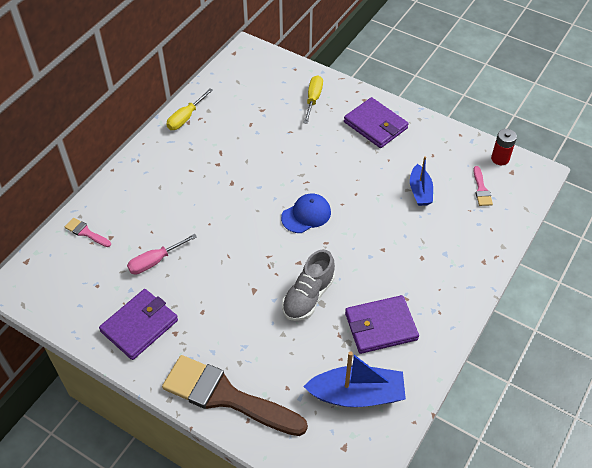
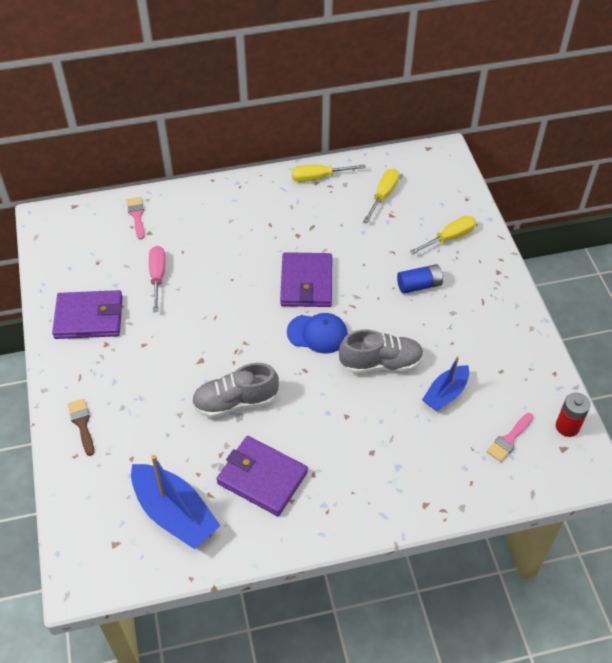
camera: 45 degrees right, 0 degrees up
pink screwdriver [127,234,197,275] -> pink screwdriver turned 75 degrees clockwise [149,246,166,312]
brown brush [162,355,308,436] -> brown brush [68,399,94,456], size x0.41
purple wallet [344,97,408,148] -> purple wallet moved to [280,252,332,307]
none -> grey shoe [339,329,424,374]
none -> yellow screwdriver [363,169,399,223]
none -> blue battery [397,264,443,294]

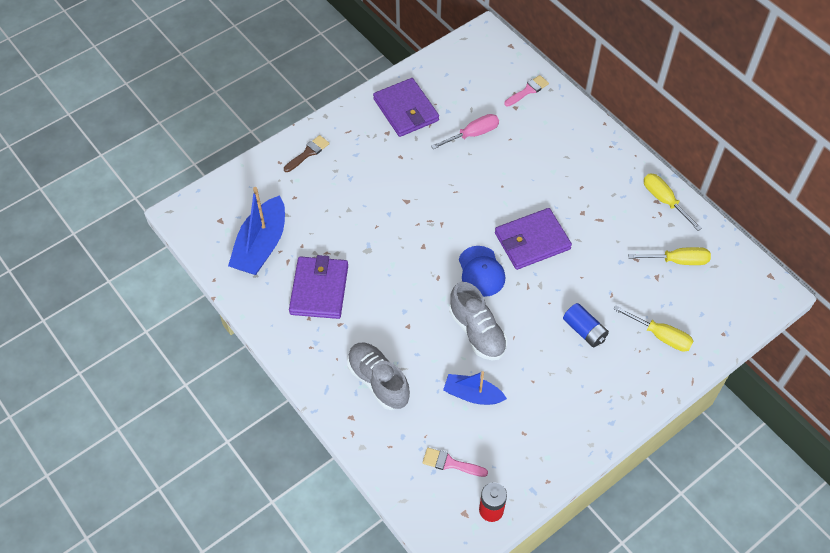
camera: 65 degrees right, 5 degrees up
grey shoe [192,363,279,418] -> grey shoe moved to [347,343,410,410]

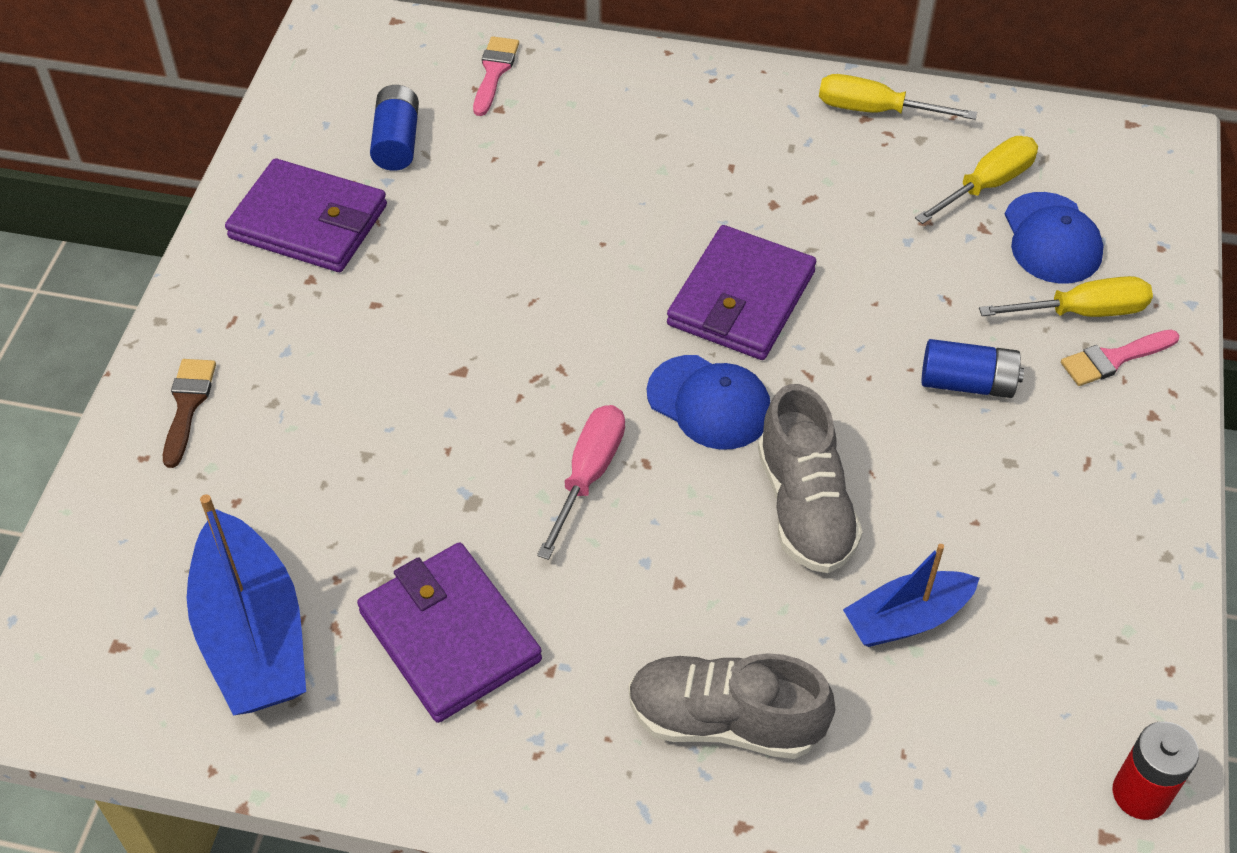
camera: 40 degrees left, 5 degrees down
pink brush [423,448,488,477] -> pink brush moved to [1061,330,1179,386]
pink screwdriver [431,114,499,149] -> pink screwdriver moved to [537,405,625,560]
grey shoe [449,282,507,360] -> grey shoe turned 60 degrees clockwise [758,384,863,573]
none -> blue battery [370,85,419,171]
none -> blue cap [1005,192,1104,284]

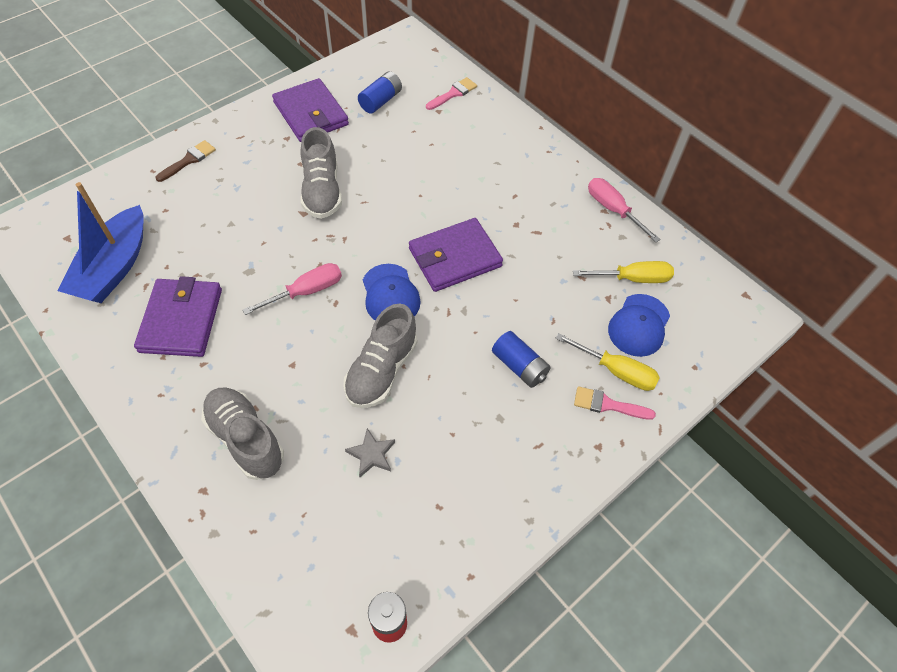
camera: 35 degrees right, 5 degrees up
yellow screwdriver [819,74,977,120] -> pink screwdriver [588,178,661,242]
blue boat [843,544,980,647] -> grey star [345,428,395,477]
none -> grey shoe [300,127,342,219]

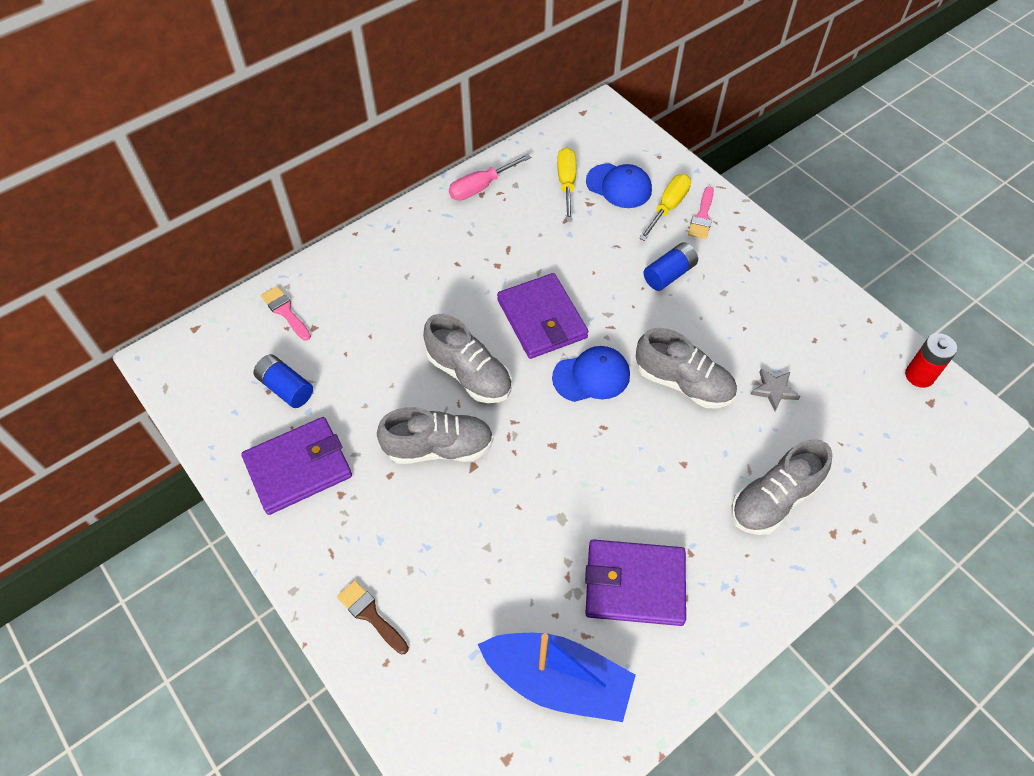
camera: 85 degrees left, 0 degrees up
pink screwdriver [242,263,342,315] -> none
none -> grey shoe [423,314,512,403]

